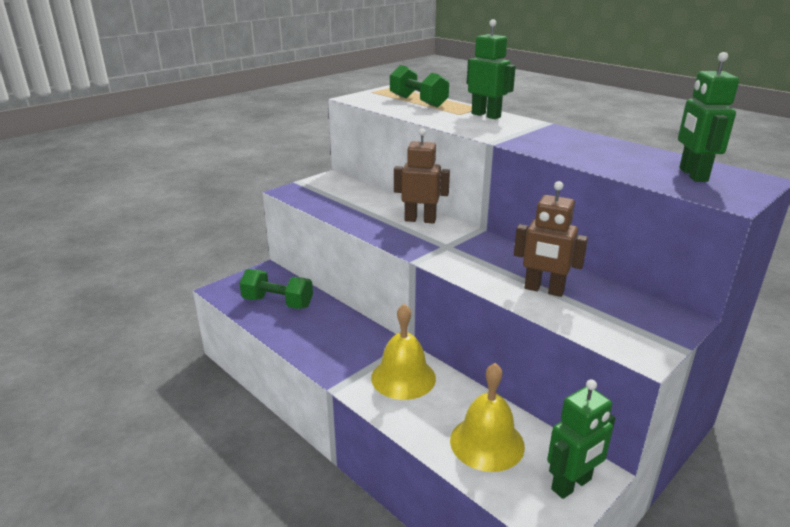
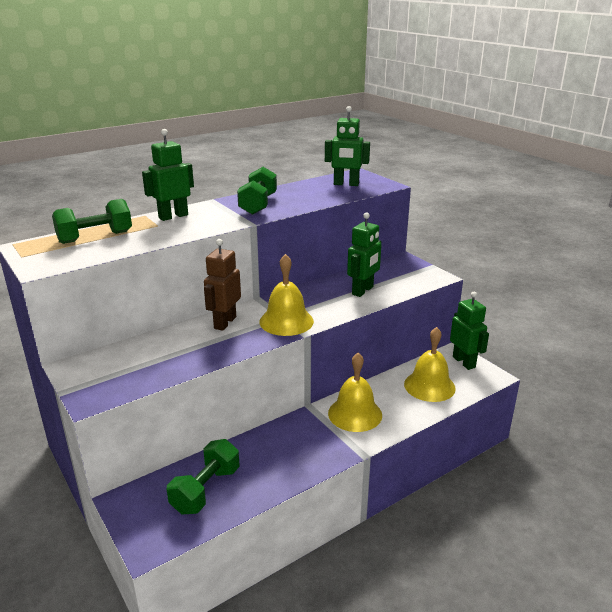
camera: 80 degrees left, 0 degrees up
brown robot [514,181,588,297] -> green robot [347,212,381,297]
none -> green dumbbell [237,167,277,215]
none -> yellow bell [259,254,314,336]

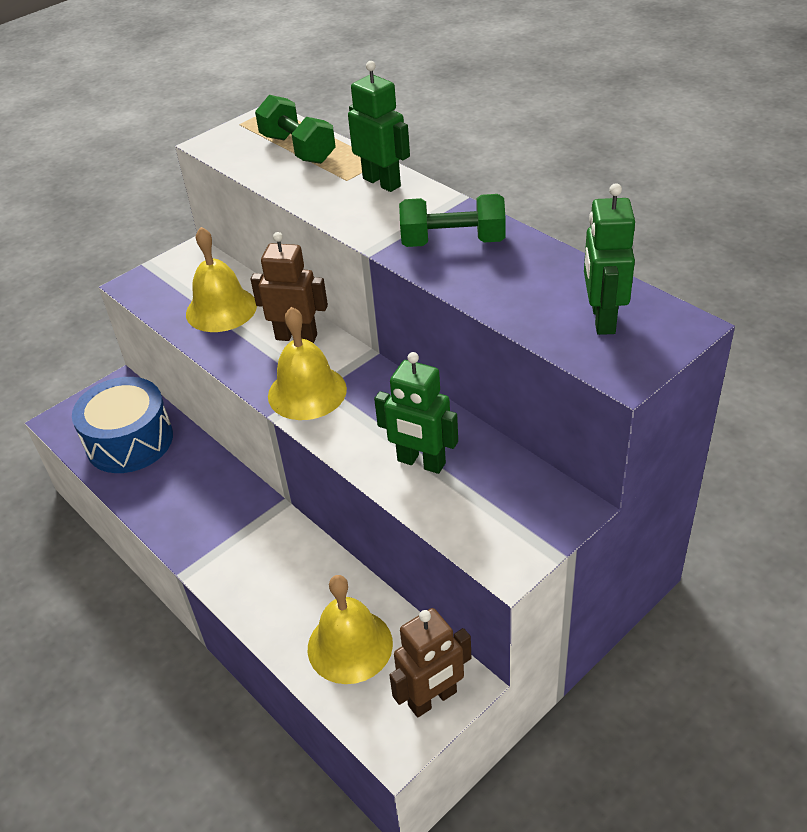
camera: 85 degrees right, 15 degrees up
green dumbbell [167,439,240,515] -> blue drum [72,377,173,473]
yellow bell [328,353,382,432] -> yellow bell moved to [186,227,257,332]
green robot [450,292,489,370] -> brown robot [389,608,471,717]

